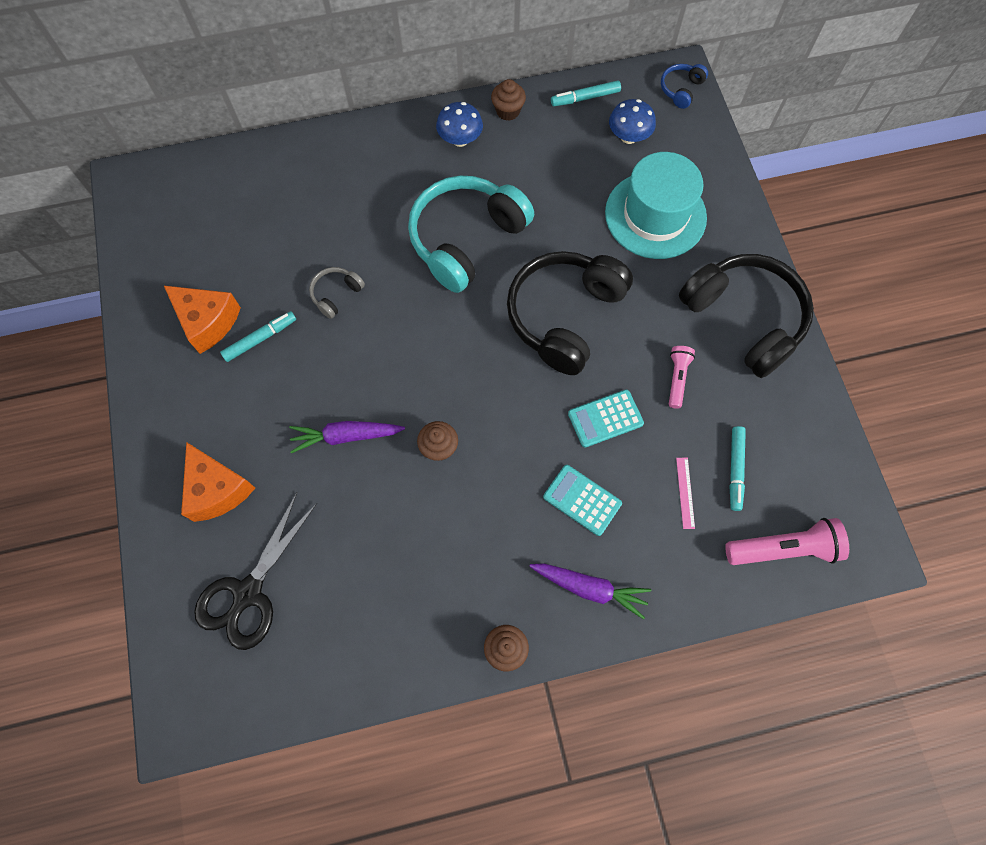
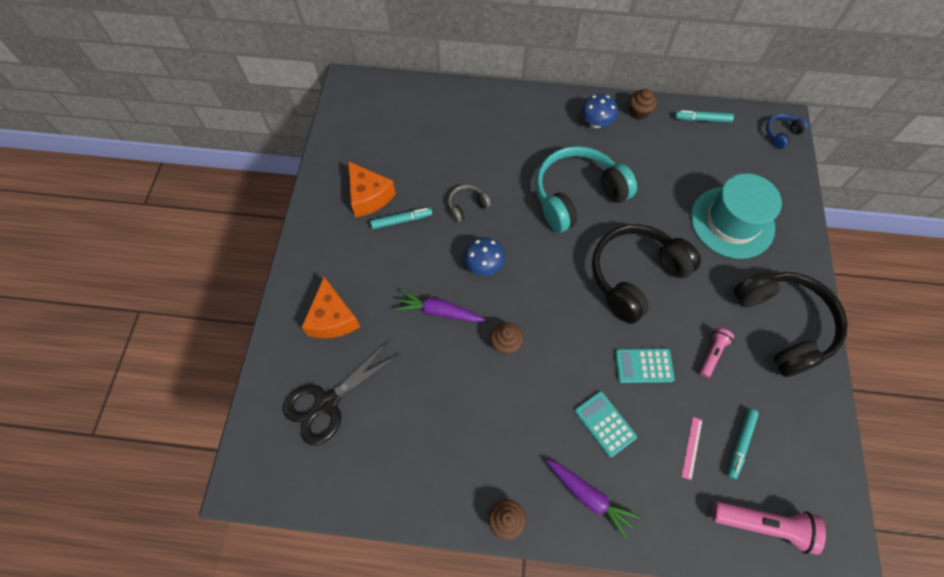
camera: 20 degrees right, 5 degrees down
blue mushroom [609,99,656,144] -> blue mushroom moved to [464,237,505,276]

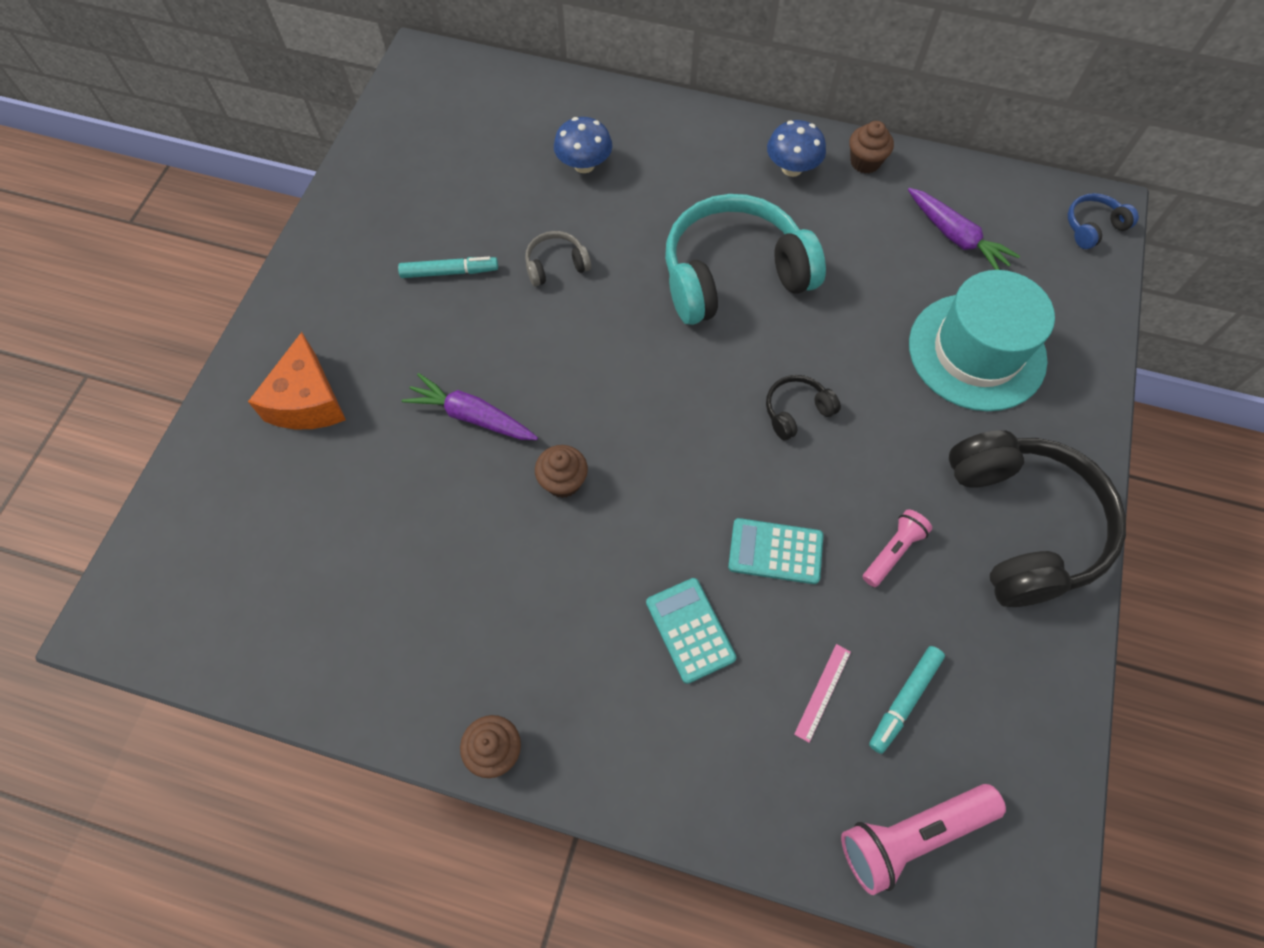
camera: 10 degrees right, 0 degrees up
black scissors [283,341,400,445] -> none
orange cheese [348,161,396,217] -> none
blue mushroom [464,237,505,276] -> blue mushroom moved to [554,117,612,173]
purple carrot [546,459,640,539] -> purple carrot moved to [908,188,1020,270]
black headphones [592,224,701,324] -> black headphones [766,375,841,440], size x0.43
turquoise marker [674,110,734,122] -> none
pink flashlight [712,501,826,555] -> pink flashlight turned 135 degrees clockwise [841,784,1006,895]

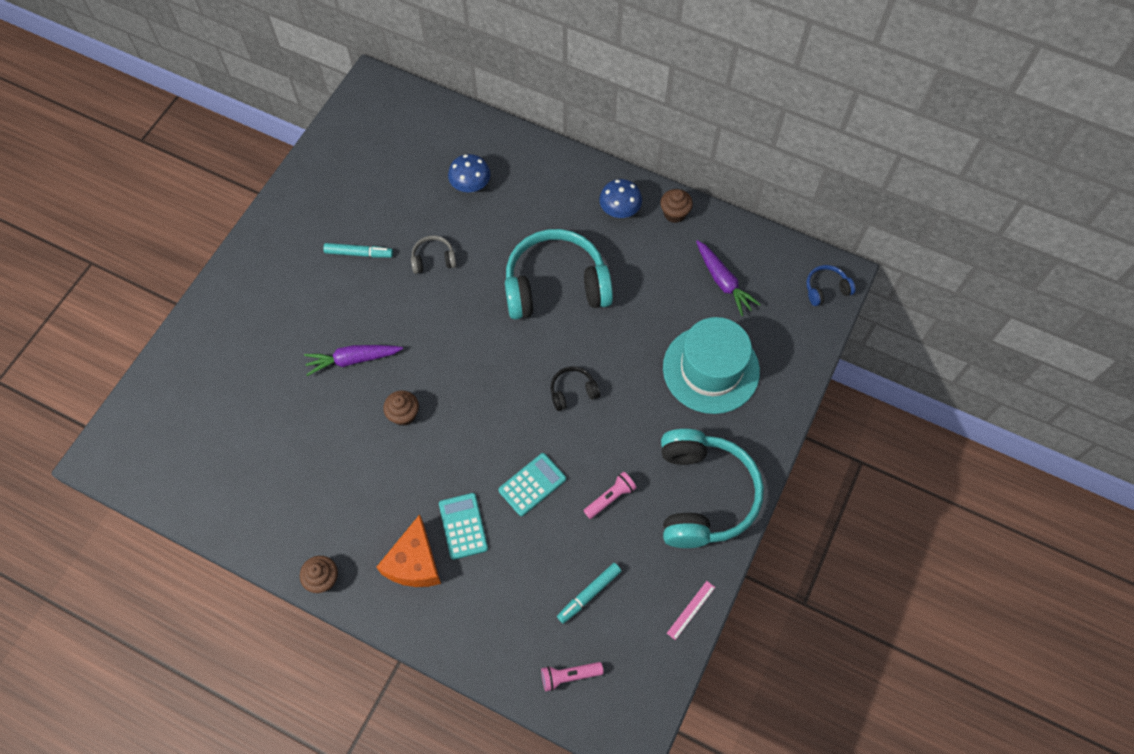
camera: 10 degrees right, 0 degrees up
orange cheese [248,332,346,429] -> orange cheese moved to [377,514,441,587]
purple carrot [402,373,538,440] -> purple carrot turned 45 degrees counterclockwise [304,345,403,376]
turquoise calculator [728,518,823,584] -> turquoise calculator turned 120 degrees clockwise [498,453,566,516]
pink ruler [794,644,851,743] -> pink ruler moved to [667,581,715,640]
pink flashlight [841,784,1006,895] -> pink flashlight [541,662,604,692], size x0.59
black headphones [949,430,1126,607] -> turquoise headphones [661,429,764,548]

